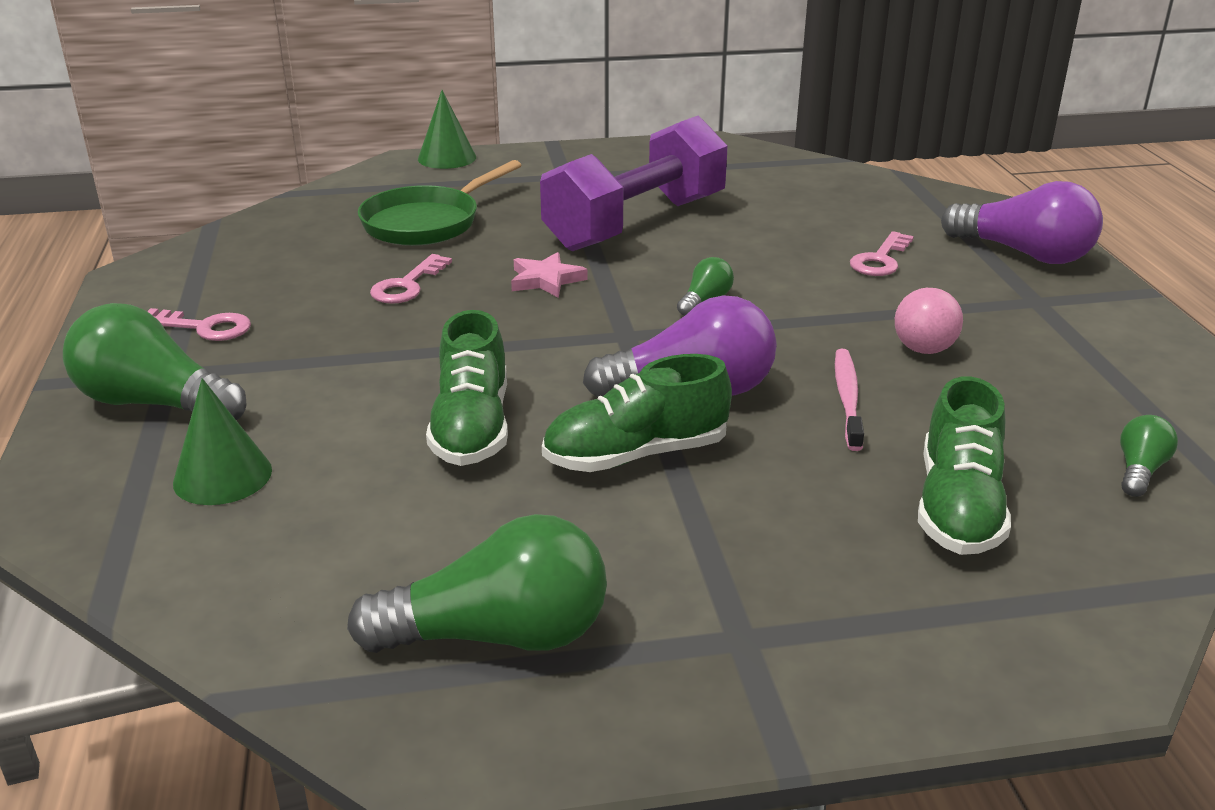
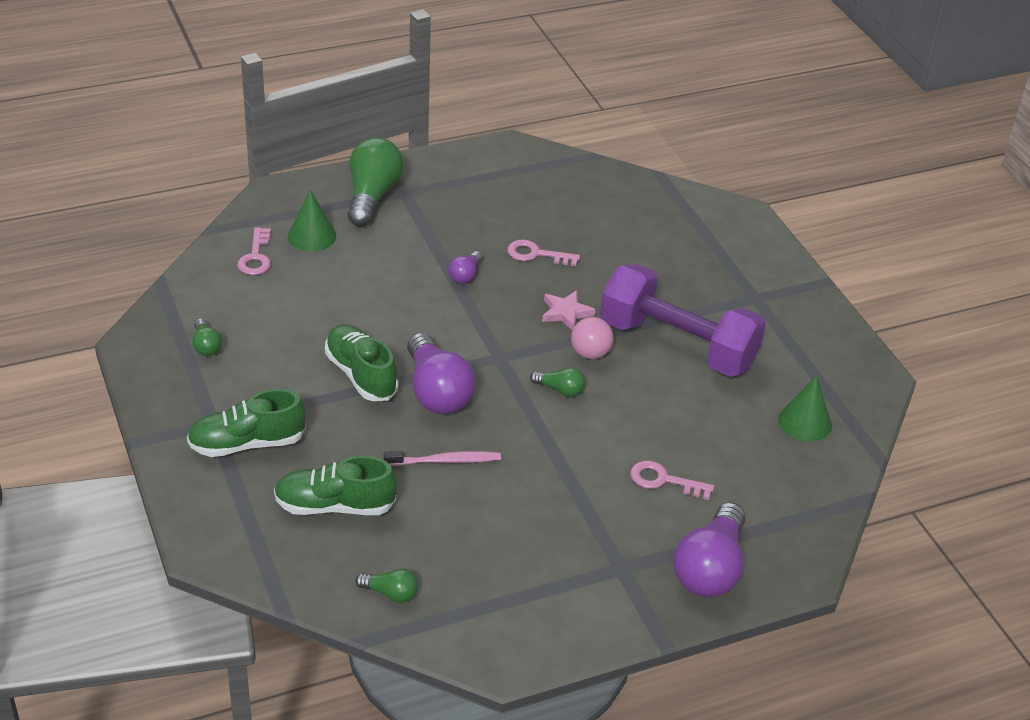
camera: 75 degrees right, 10 degrees up
pink key [147,308,251,341] -> pink key moved to [237,227,271,275]
green light bulb [347,514,607,653] -> green light bulb [192,318,222,356], size x0.48
green pan [358,160,522,246] -> none
green cone [418,90,476,169] -> green cone moved to [778,375,832,442]
green shoe [426,310,508,466] -> green shoe moved to [187,389,306,457]
pink ball [895,288,963,354] -> pink ball moved to [571,317,614,359]
none -> purple light bulb [448,251,483,284]

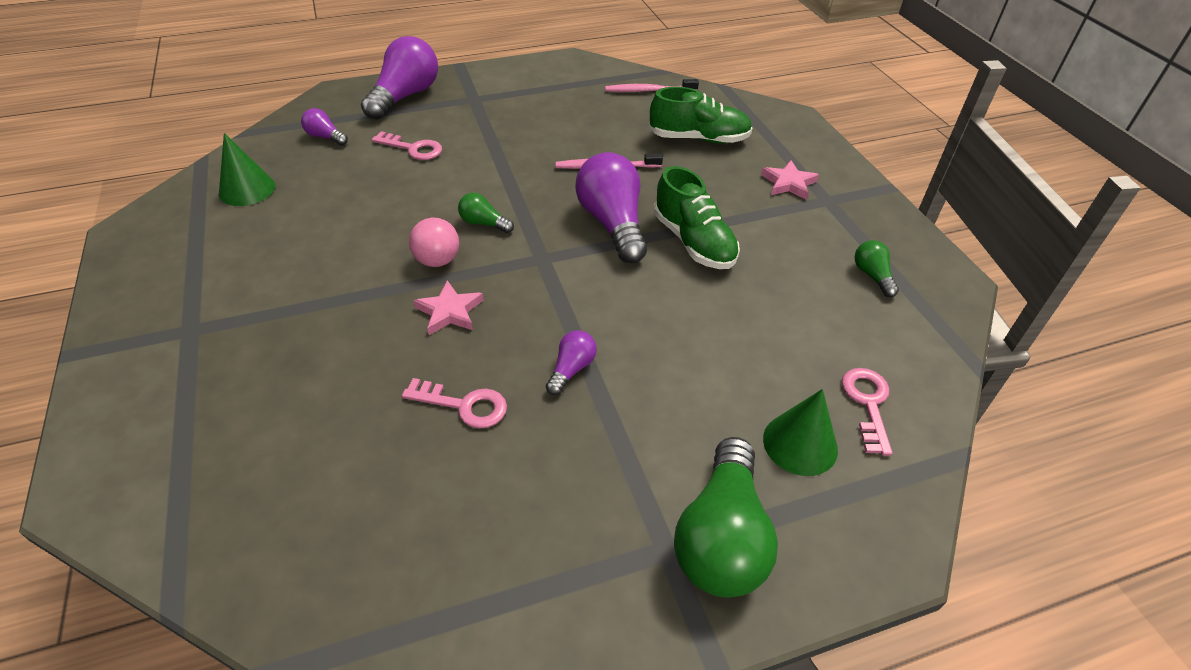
camera: 175 degrees left, 5 degrees up
green shoe [187,389,306,457] -> pink star [761,160,819,200]
green light bulb [355,569,418,603] -> pink toothbrush [605,79,699,92]
purple dumbbell [600,264,766,377] -> none
none -> purple light bulb [301,108,348,146]

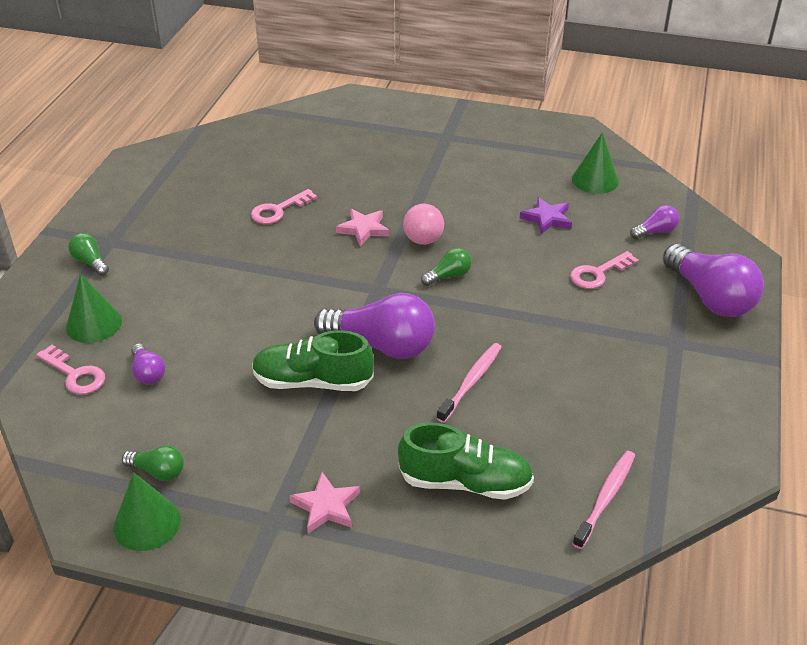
camera: 125 degrees right, 5 degrees down
purple light bulb [546,331,597,395] -> purple light bulb moved to [131,343,165,384]
green shoe [649,87,752,143] -> green shoe turned 120 degrees counterclockwise [398,423,534,500]
green light bulb [674,437,778,597] -> green light bulb [68,233,109,276], size x0.48
none -> green cone [114,472,181,551]
none -> purple star [520,197,572,234]

